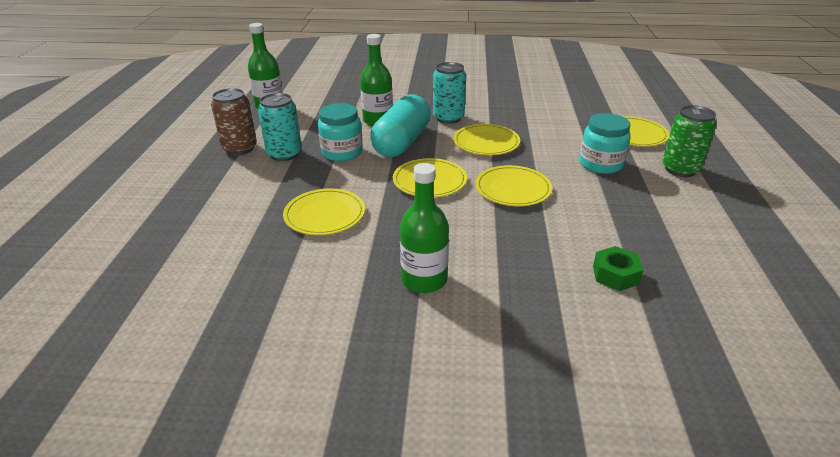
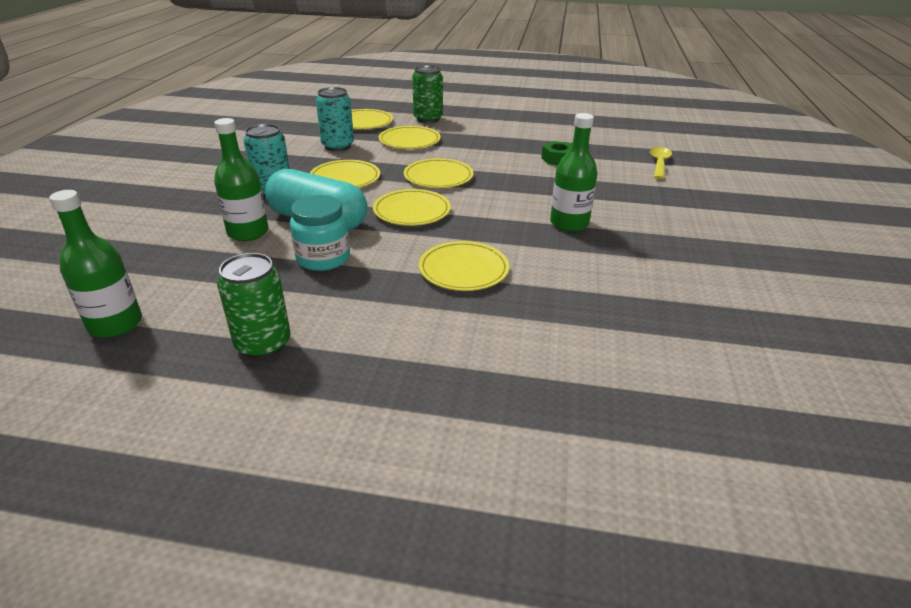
camera: 85 degrees left, 0 degrees up
brown can [211,88,257,155] -> green can [217,253,291,359]
turquoise can [258,93,302,161] -> turquoise can moved to [316,87,354,151]
turquoise jar [580,113,631,174] -> yellow plate [379,126,441,149]
none -> yellow spoon [650,147,672,179]

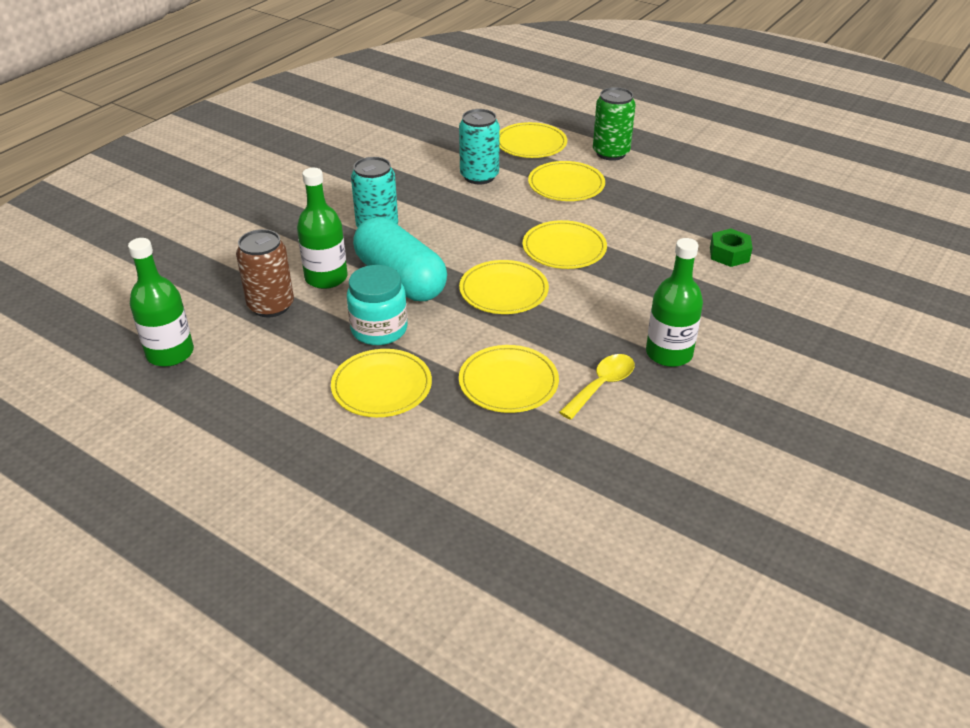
camera: 25 degrees right, 5 degrees up
green can [217,253,291,359] -> none
yellow plate [310,160,380,188] -> yellow plate moved to [331,349,432,417]
yellow spoon [650,147,672,179] -> yellow spoon moved to [559,354,635,420]
none -> brown can [236,229,294,317]

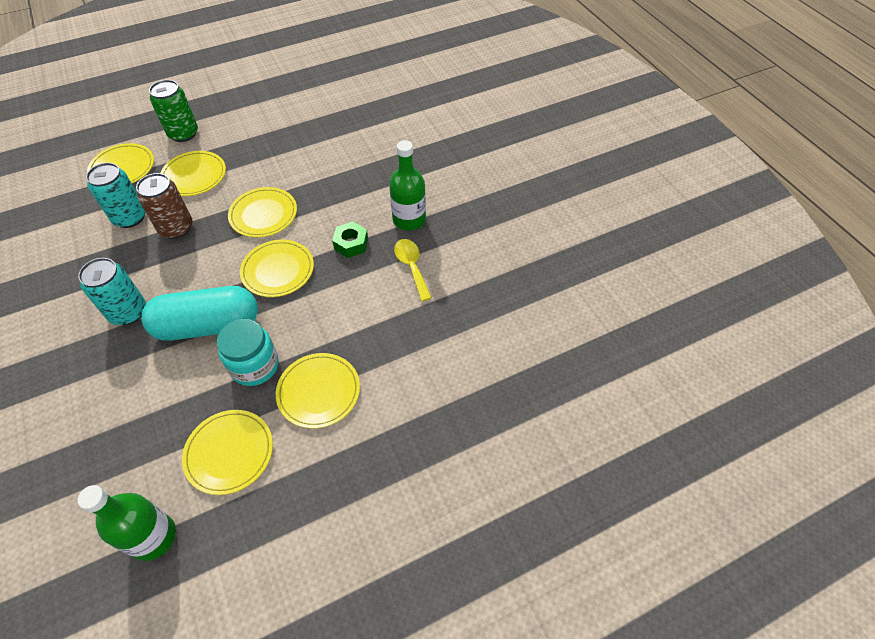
camera: 60 degrees left, 15 degrees up
brown can [236,229,294,317] -> brown can moved to [136,173,193,239]
green bottle [297,168,347,289] -> none
yellow plate [459,345,559,413] -> yellow plate moved to [182,410,273,495]
green nut [710,229,753,267] -> green nut moved to [332,222,368,258]

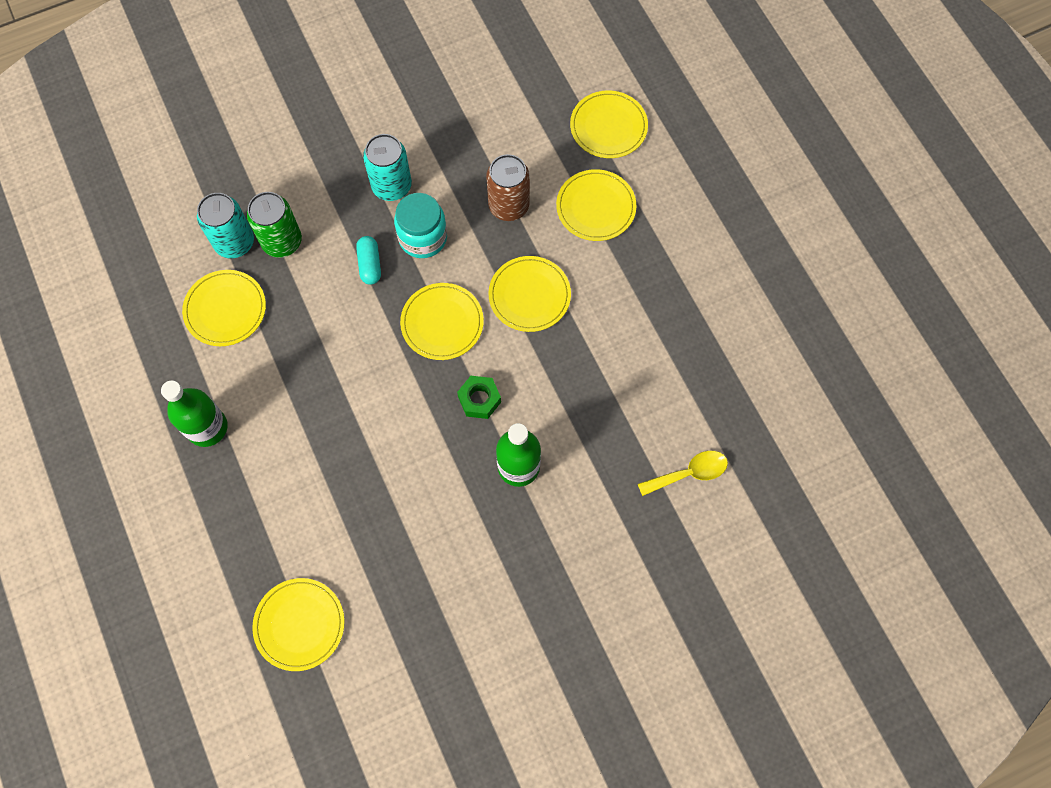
camera: 90 degrees right, 15 degrees up
green bottle [78,485,176,561] -> green bottle moved to [161,380,228,447]
turquoise can [86,163,145,228] -> turquoise can moved to [197,193,254,258]
turquoise capsule [141,286,258,341] -> turquoise capsule [356,236,381,285], size x0.45
green can [149,80,198,142] -> green can moved to [247,192,302,258]
turquoise jar [217,319,279,386] -> turquoise jar moved to [394,193,447,258]
yellow plate [276,353,360,428] -> yellow plate moved to [252,578,345,671]
yellow spoon [394,239,432,301] -> yellow spoon moved to [638,451,728,496]

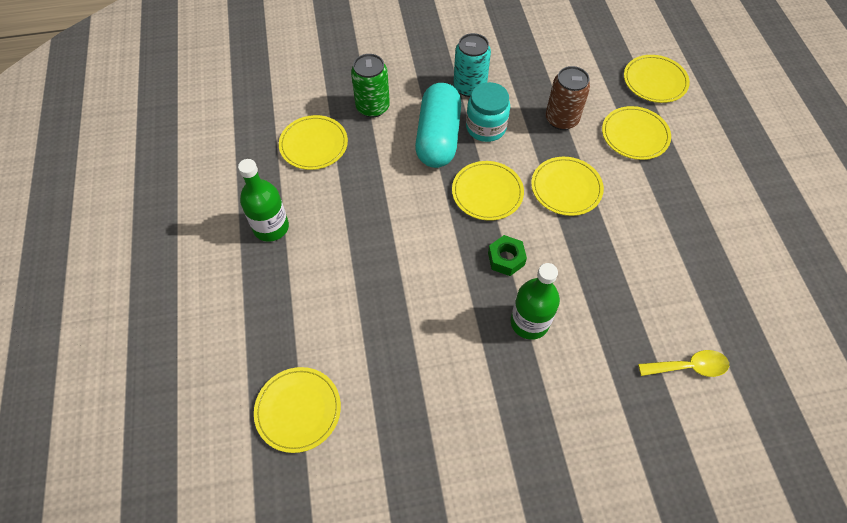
camera: 15 degrees right, 10 degrees down
turquoise can [197,193,254,258] -> none
turquoise capsule [356,236,381,285] -> turquoise capsule [415,83,461,168], size x2.22

